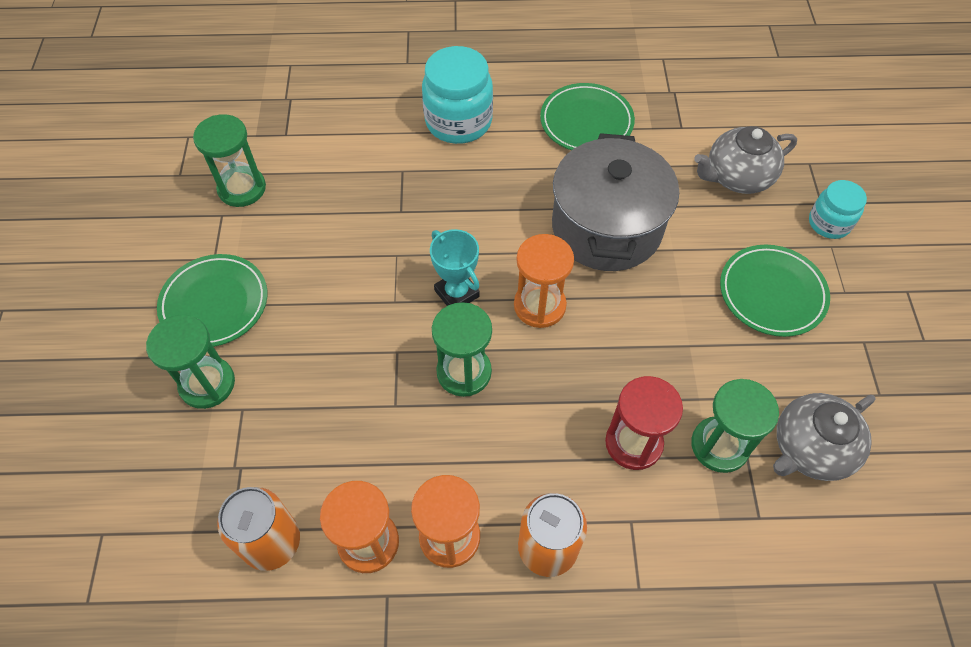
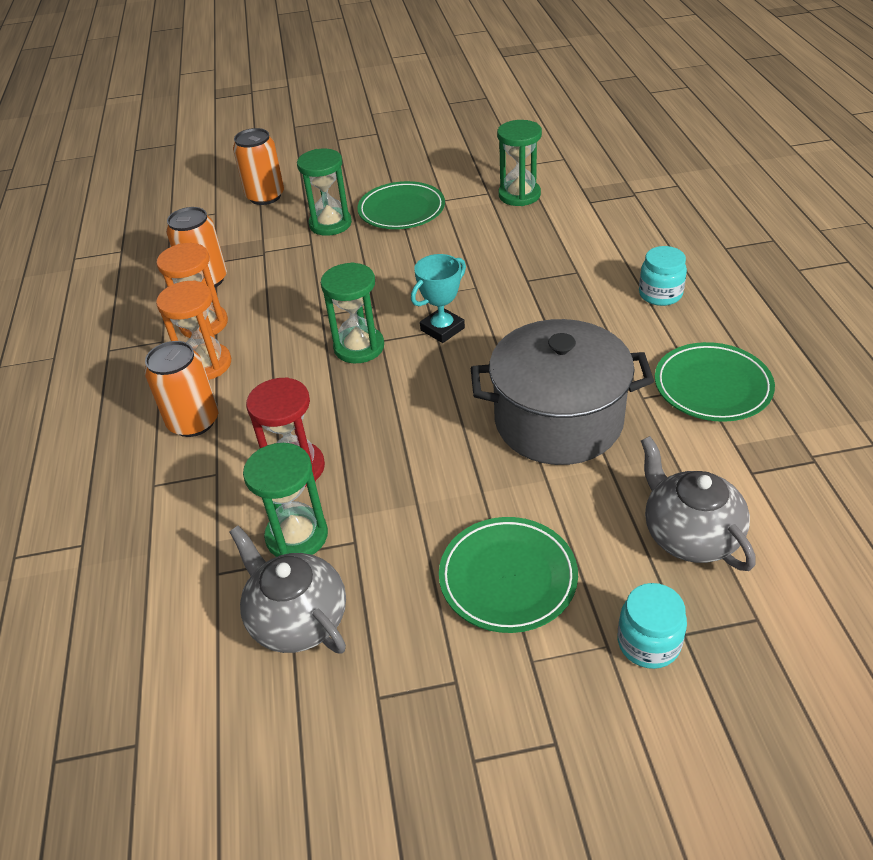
camera: 85 degrees right, 15 degrees down
turquoise jar [422,46,493,144] -> turquoise jar [639,246,687,306], size x0.59
orange hourglass [514,234,574,328] -> none
none -> orange can [233,128,284,205]

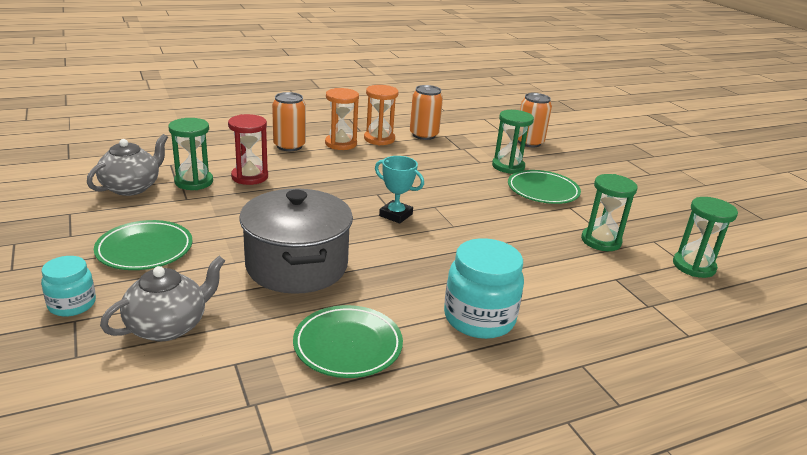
camera: 70 degrees right, 15 degrees down
green hourglass [321,262,384,363] -> green hourglass moved to [673,197,738,278]
turquoise jar [639,246,687,306] -> turquoise jar [444,238,524,339], size x1.70

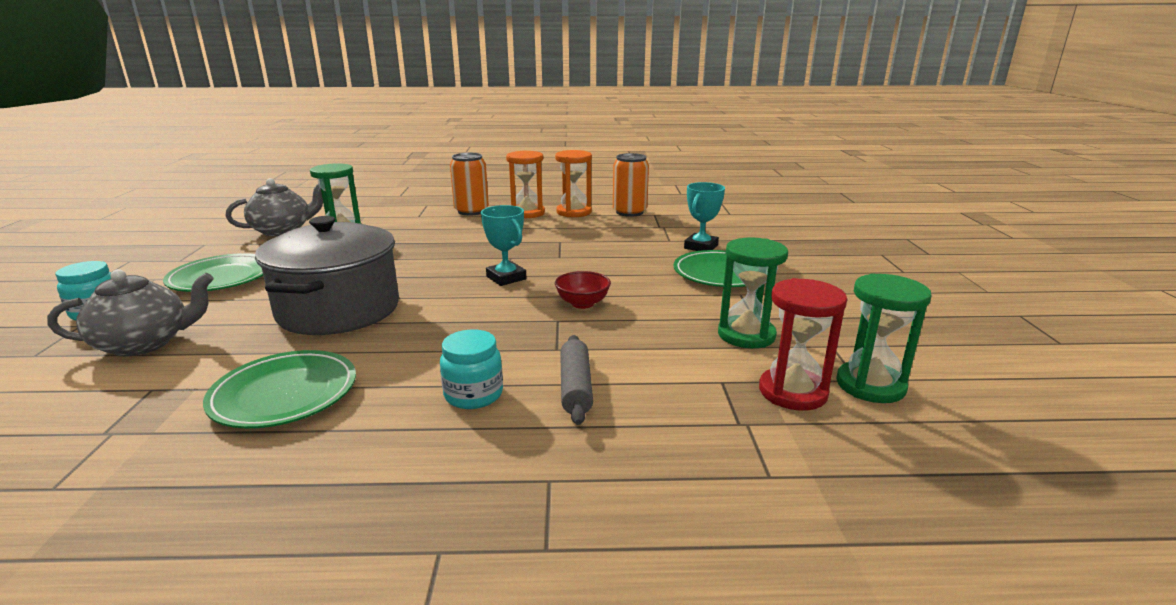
camera: 25 degrees right, 5 degrees down
red hourglass [228,114,268,185] -> red hourglass moved to [759,278,847,411]
turquoise jar [444,238,524,339] -> turquoise jar [440,329,503,409], size x0.59
green hourglass [492,110,534,174] -> turquoise trophy [684,182,725,251]
orange can [518,93,552,147] -> none
none -> red bowl [555,271,611,309]
none -> grey rolling pin [560,335,593,425]

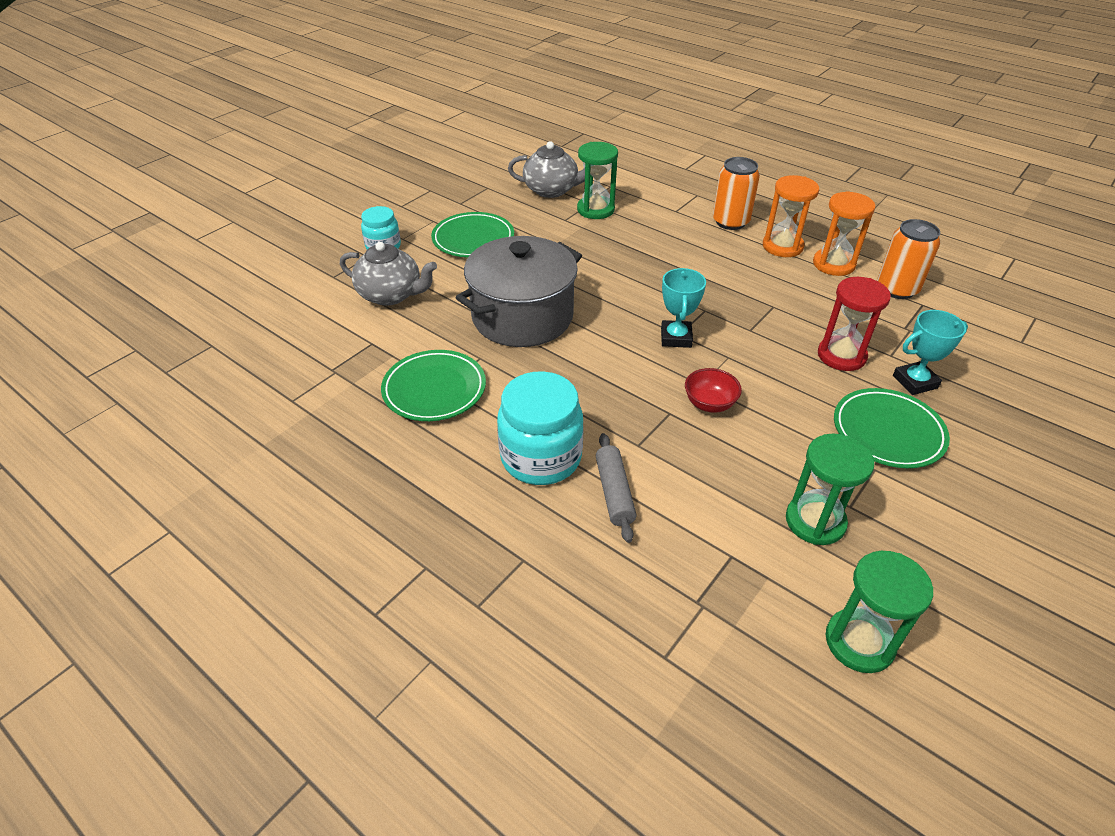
camera: 40 degrees right, 20 degrees up
turquoise jar [440,329,503,409] -> turquoise jar [497,371,583,485], size x1.70
grey rolling pin [560,335,593,425] -> grey rolling pin turned 45 degrees counterclockwise [596,433,637,543]
red hourglass [759,278,847,411] -> red hourglass moved to [818,277,891,371]

